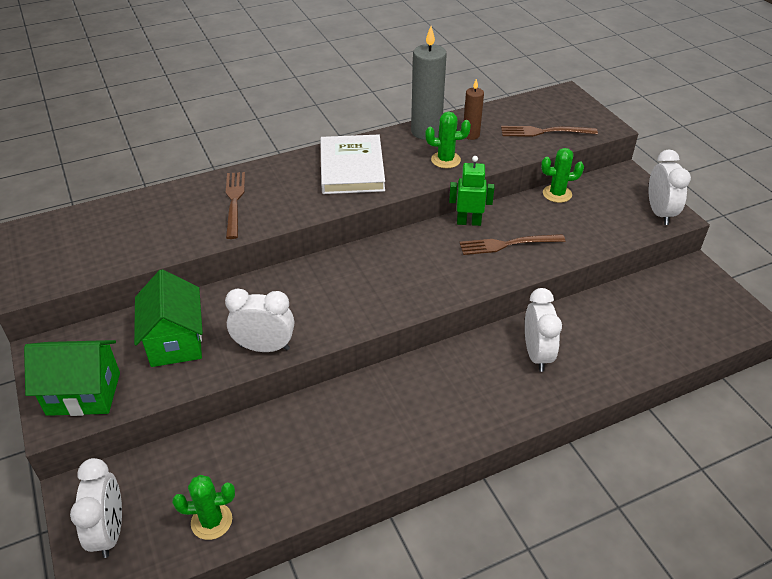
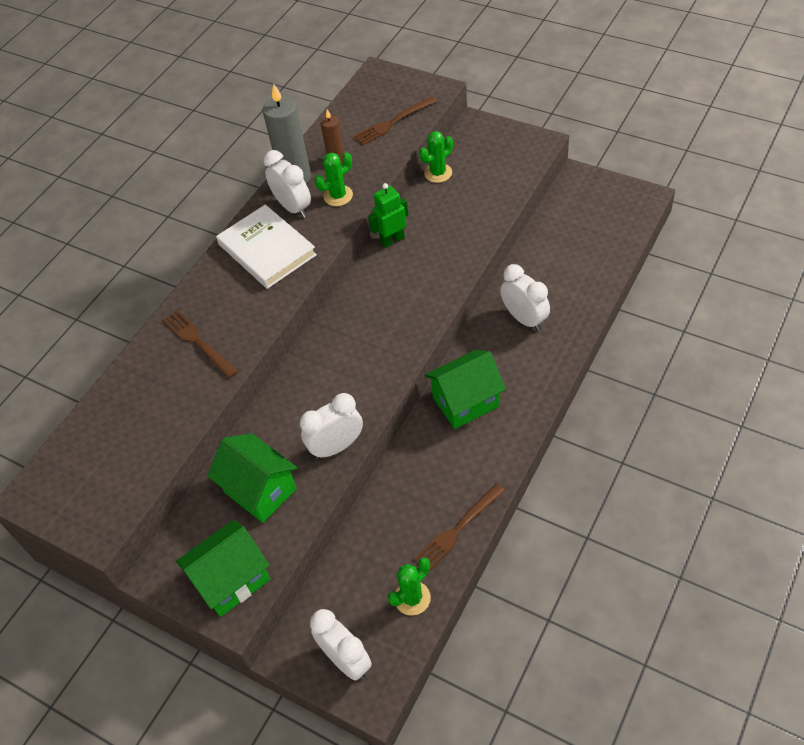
camera: 30 degrees left, 10 degrees up
brown fork [460,234,565,255] -> brown fork moved to [413,483,505,571]
white clock [649,149,691,225] -> white clock moved to [264,150,311,218]
none -> green house [425,350,506,429]

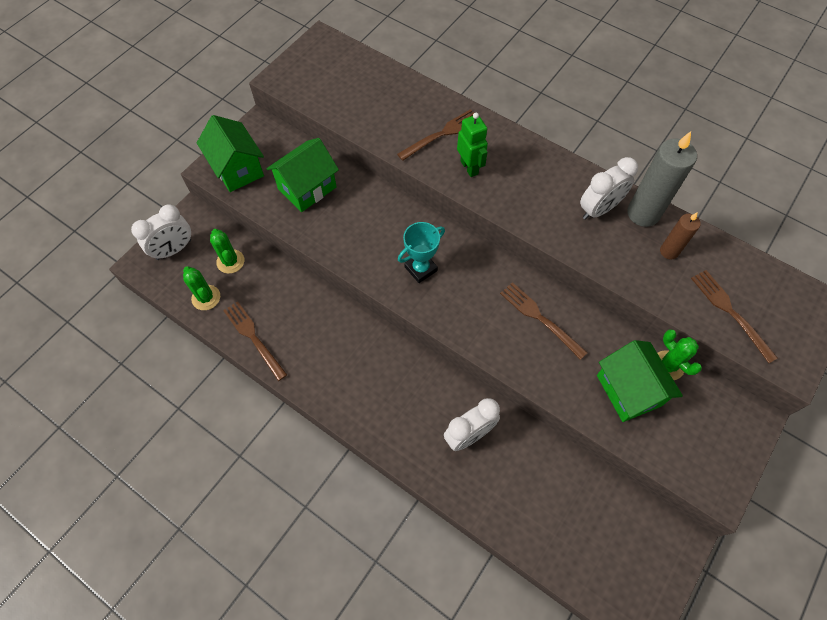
camera: 90 degrees right, 10 degrees up
white book [216,205,317,289] -> none
white clock [300,393,363,459] -> none
green cactus [314,152,353,206] -> green cactus moved to [210,229,244,274]
green robot [368,183,408,248] -> green robot moved to [457,113,488,177]
green house [425,350,506,429] -> green house moved to [597,340,683,422]
none -> turquoise trophy [398,222,445,283]
none -> brown fork [500,282,588,360]

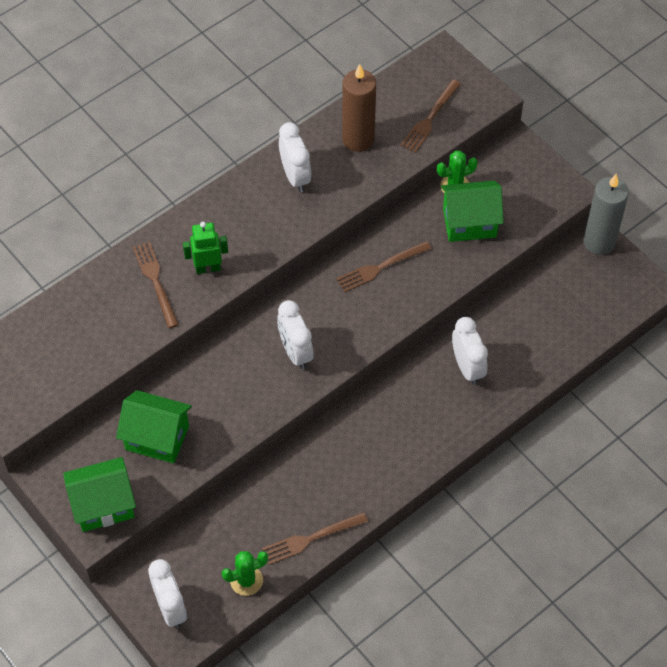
camera: 75 degrees left, 5 degrees down
green cactus [210,229,244,274] -> none
green house [266,138,339,212] -> green house turned 45 degrees counterclockwise [116,390,192,463]
turquoise trophy [398,222,445,283] -> white clock [277,300,314,369]
grey candle [627,131,697,227] -> grey candle moved to [584,174,629,255]
brown candle [660,213,701,259] -> brown candle [342,64,376,152], size x1.79
brown fork [691,270,778,363] -> brown fork turned 45 degrees counterclockwise [401,79,461,153]

